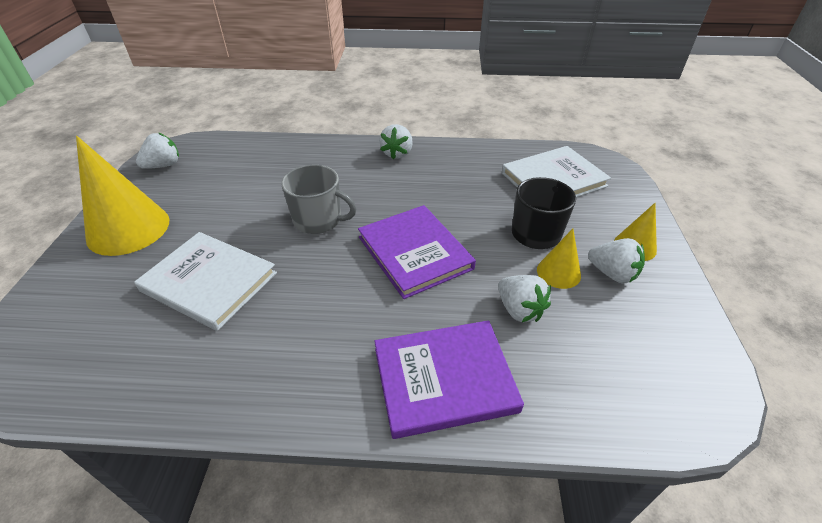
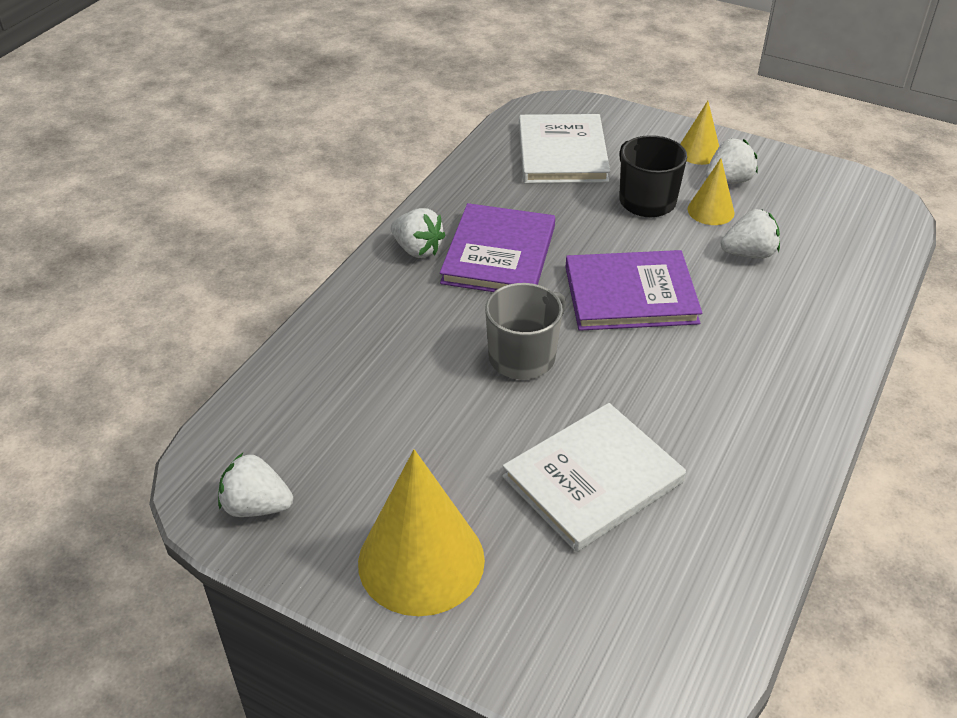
camera: 65 degrees left, 0 degrees up
white strawberry [136,133,179,169] -> white strawberry turned 60 degrees counterclockwise [218,453,293,517]
purple book [374,320,524,439] -> purple book moved to [440,203,555,292]

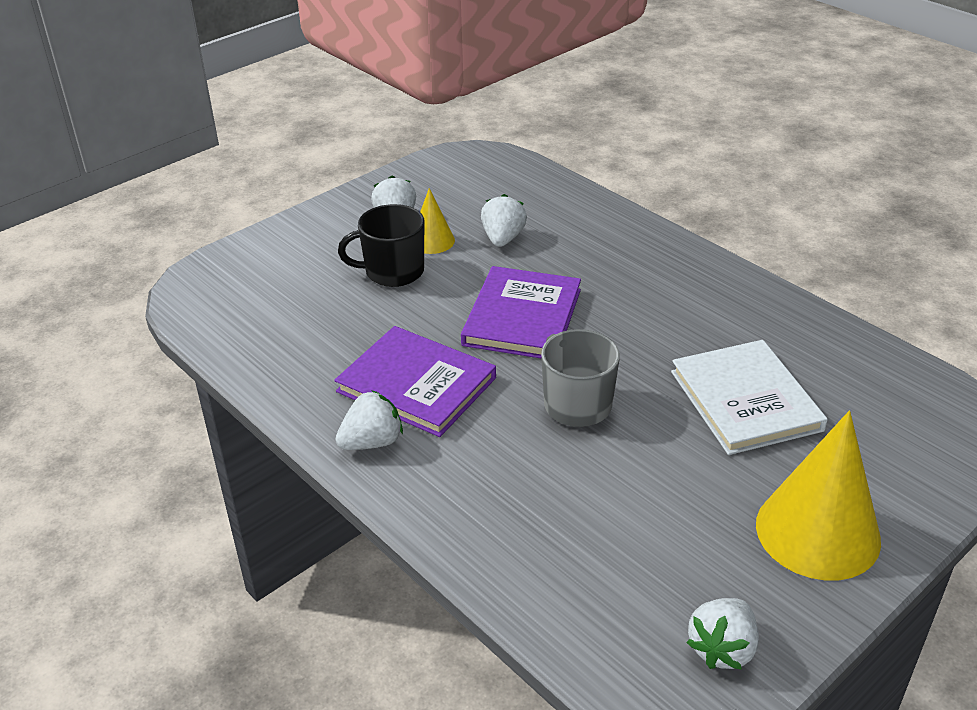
camera: 70 degrees left, 5 degrees down
white book [519,114,610,183] -> none
yellow cone [680,101,719,165] -> none

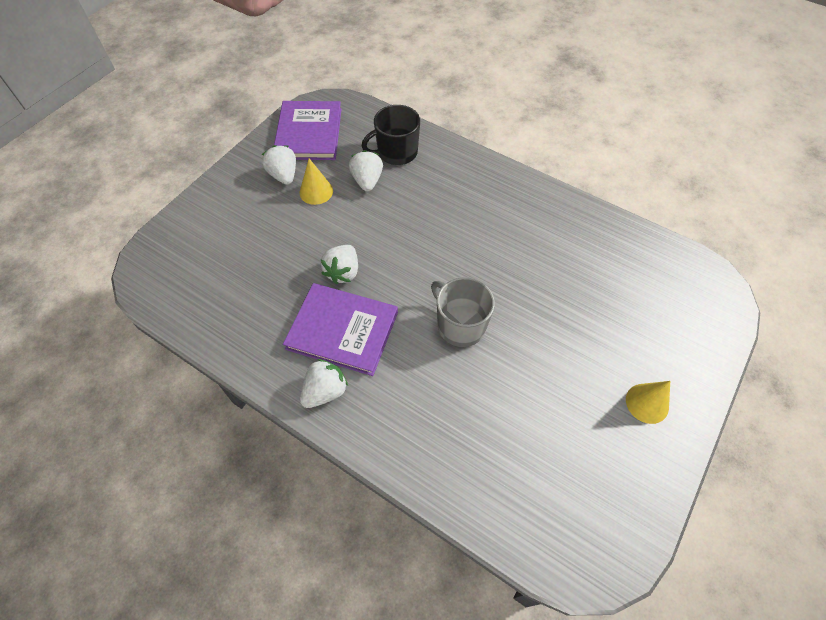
camera: 15 degrees left, 20 degrees up
black mug [338,204,424,287] -> black mug moved to [362,105,420,165]
purple book [461,266,581,359] -> purple book moved to [274,101,342,160]
white book [671,340,828,455] -> none
white strawberry [686,598,759,670] -> white strawberry moved to [321,245,358,284]
yellow cone [756,410,881,581] -> yellow cone [626,381,670,424], size x0.51

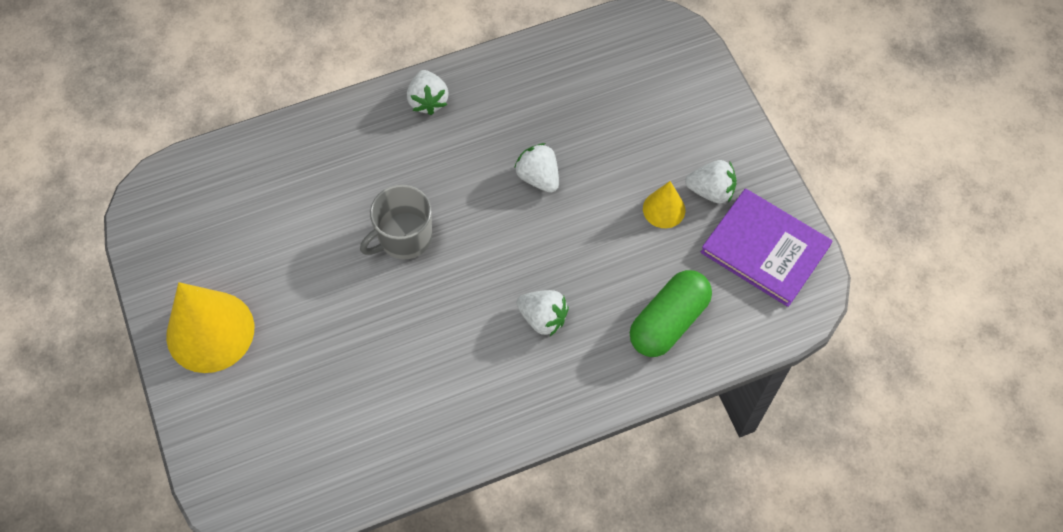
camera: 125 degrees right, 5 degrees up
purple book [283,283,398,376] -> none
white strawberry [349,150,383,192] -> white strawberry moved to [516,290,569,336]
black mug [362,105,420,165] -> green capsule [630,270,712,357]
grey mug [431,277,495,347] -> grey mug turned 150 degrees clockwise [360,185,432,259]
yellow cone [626,381,670,424] -> yellow cone [166,282,254,373], size x1.96

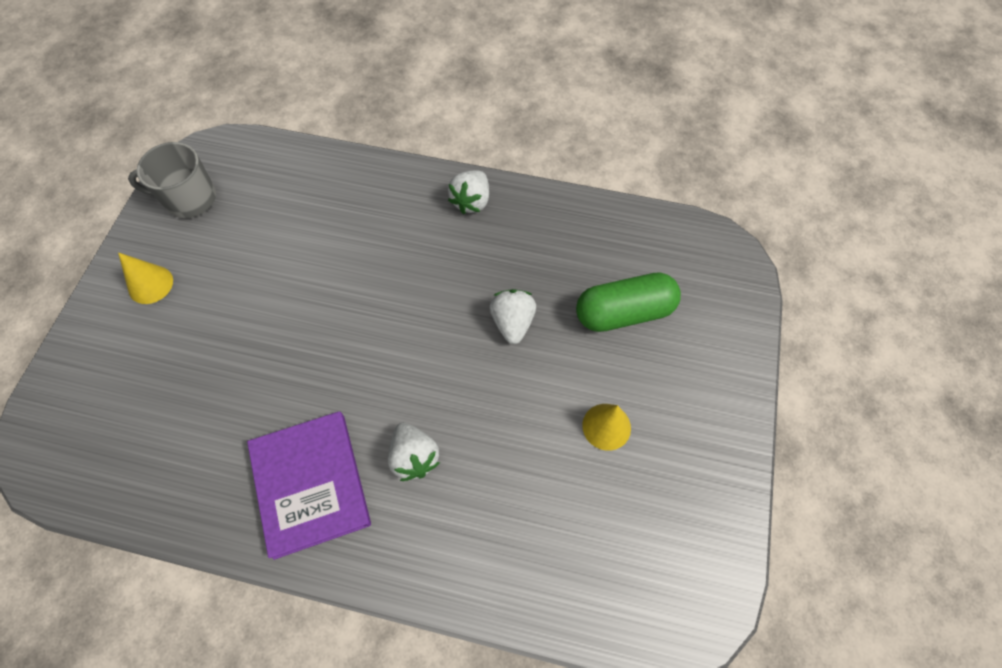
camera: 35 degrees right, 0 degrees up
yellow cone [166,282,254,373] -> yellow cone [118,253,173,304], size x0.51
grey mug [360,185,432,259] -> grey mug moved to [128,142,216,218]
green capsule [630,270,712,357] -> green capsule moved to [576,272,681,332]
white strawberry [685,160,737,203] -> none
purple book [701,189,832,307] -> purple book moved to [247,411,371,560]

